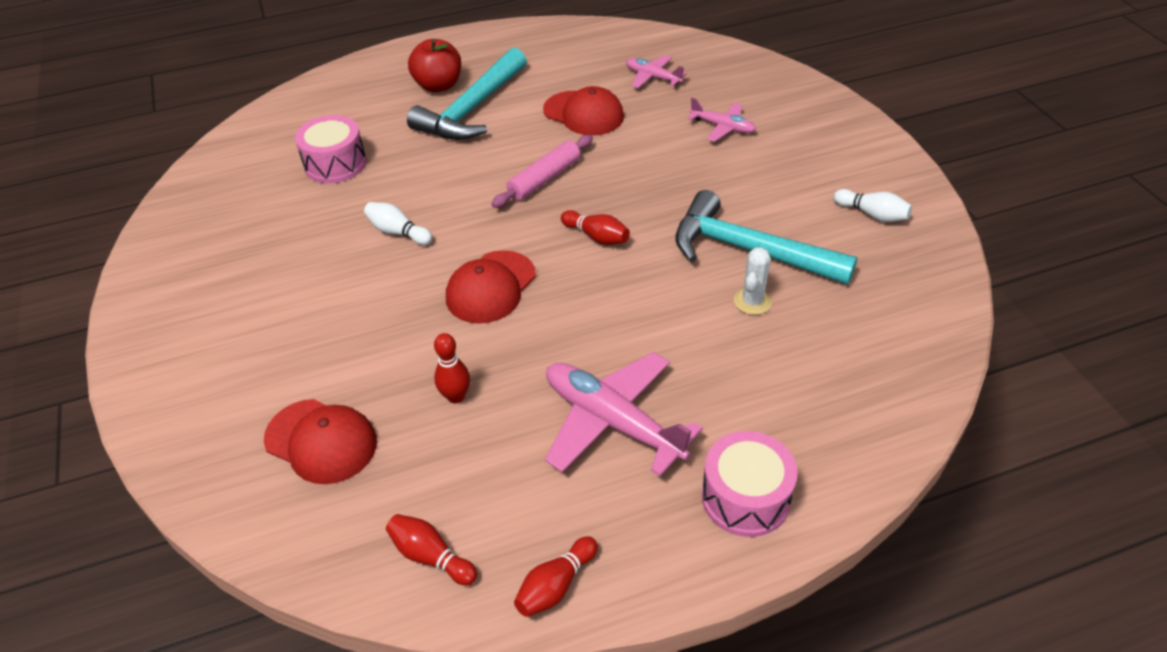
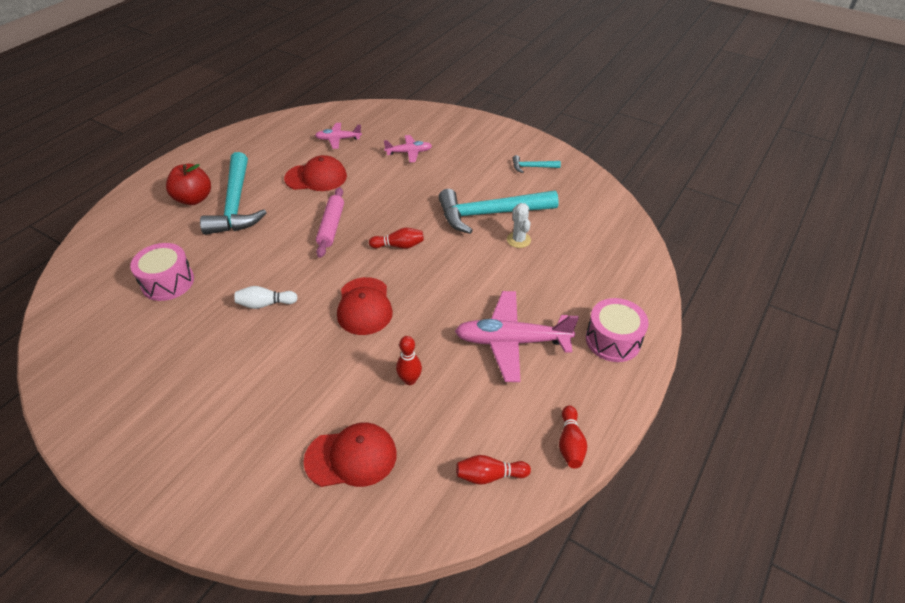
camera: 40 degrees left, 0 degrees up
white bowling pin [834,189,912,222] -> turquoise hammer [512,155,561,173]

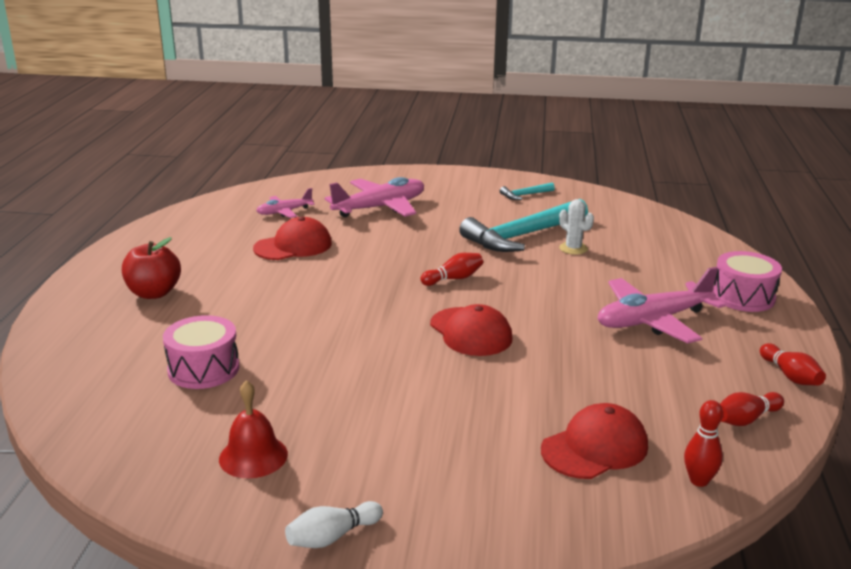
camera: 25 degrees left, 20 degrees down
turquoise hammer [200,152,267,235] -> none
white bowling pin [235,286,298,309] -> white bowling pin moved to [285,501,383,548]
pink rolling pin [316,187,344,258] -> none
pink plane [384,135,432,163] -> pink plane [325,177,424,217], size x1.84
red bowling pin [396,336,422,385] -> red bowling pin moved to [684,400,723,487]
none -> red bell [219,380,288,478]

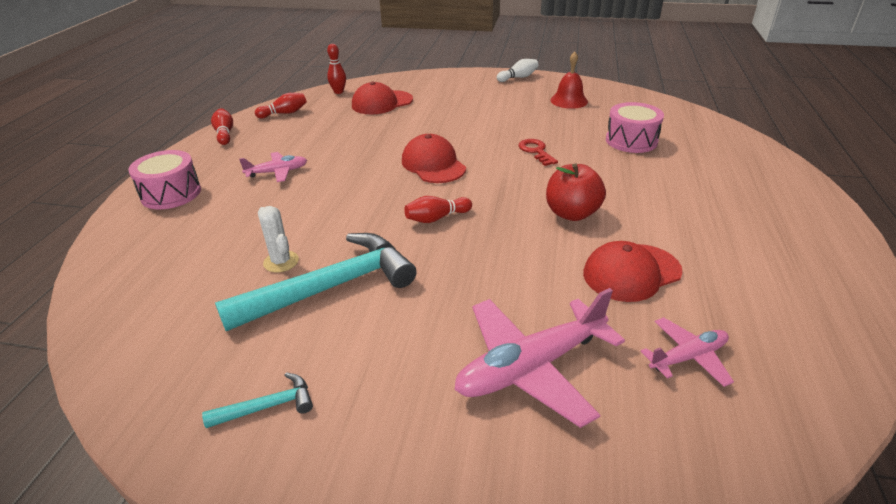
camera: 175 degrees left, 10 degrees up
red apple [122,237,181,299] -> red apple moved to [546,163,606,221]
pink plane [598,267,726,344] -> pink plane [239,152,307,182], size x0.54
none -> red key [518,139,558,166]

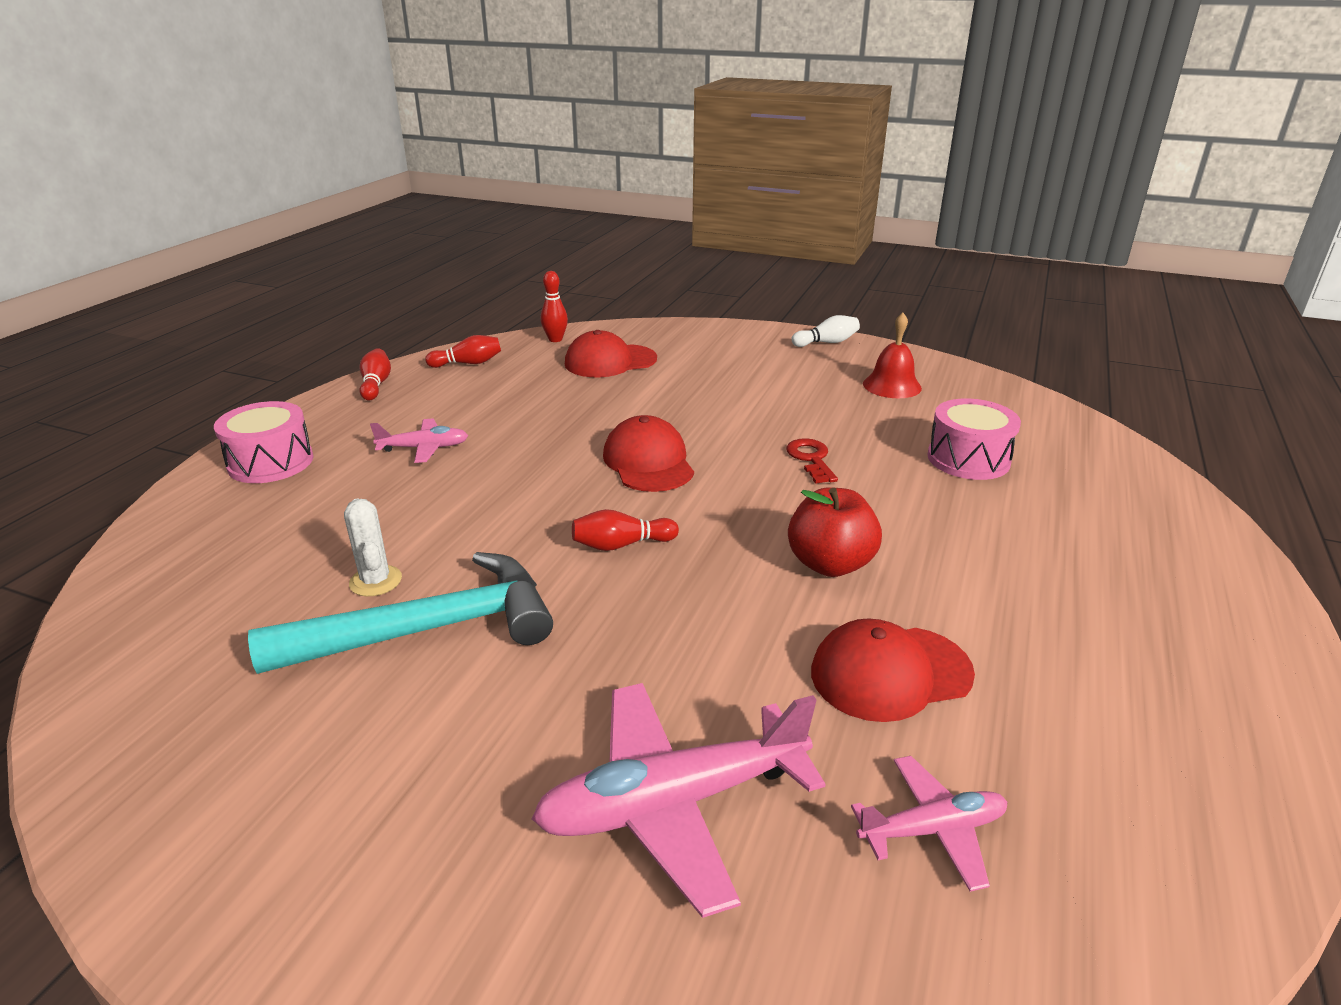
camera: 10 degrees right, 5 degrees down
turquoise hammer [202,372,313,428] -> none

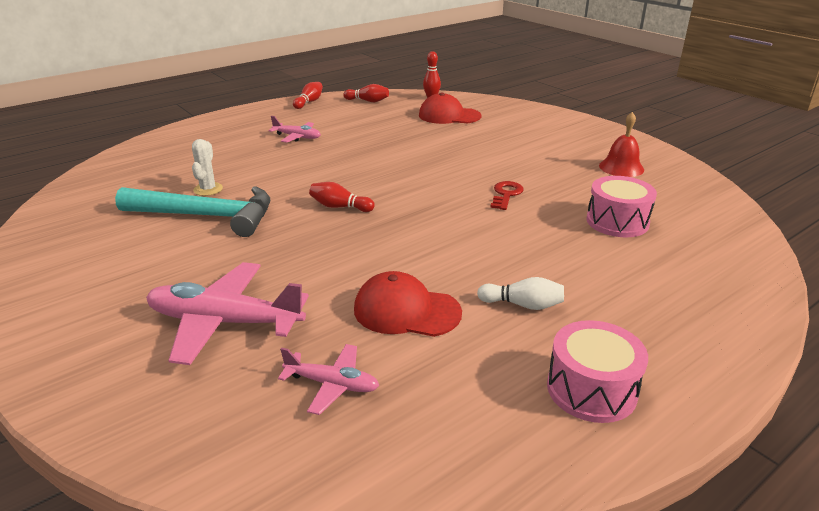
camera: 30 degrees right, 0 degrees up
pink drum [214,401,314,483] -> pink drum moved to [547,320,648,423]
red cap [603,415,694,492] -> none
red apple [788,487,882,577] -> none
white bowling pin [791,315,860,347] -> white bowling pin moved to [477,277,564,310]

